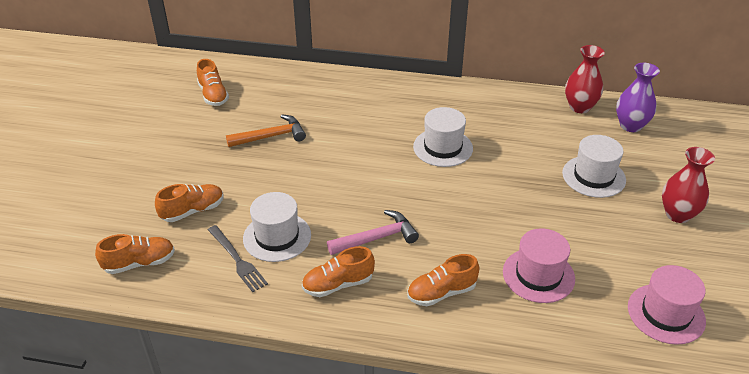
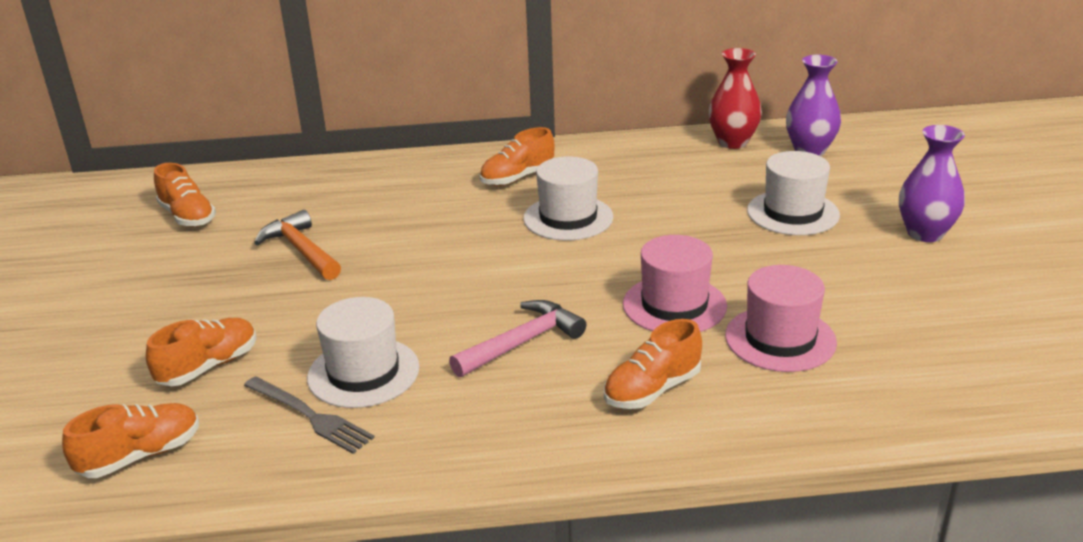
camera: 15 degrees left, 10 degrees down
orange hammer [226,115,306,147] -> orange hammer turned 90 degrees counterclockwise [254,210,341,280]
orange shoe [302,246,375,297] -> orange shoe moved to [480,127,554,186]
pink hat [628,265,706,345] -> pink hat moved to [623,235,727,332]
red vase [662,147,715,223] -> purple vase [899,125,965,242]

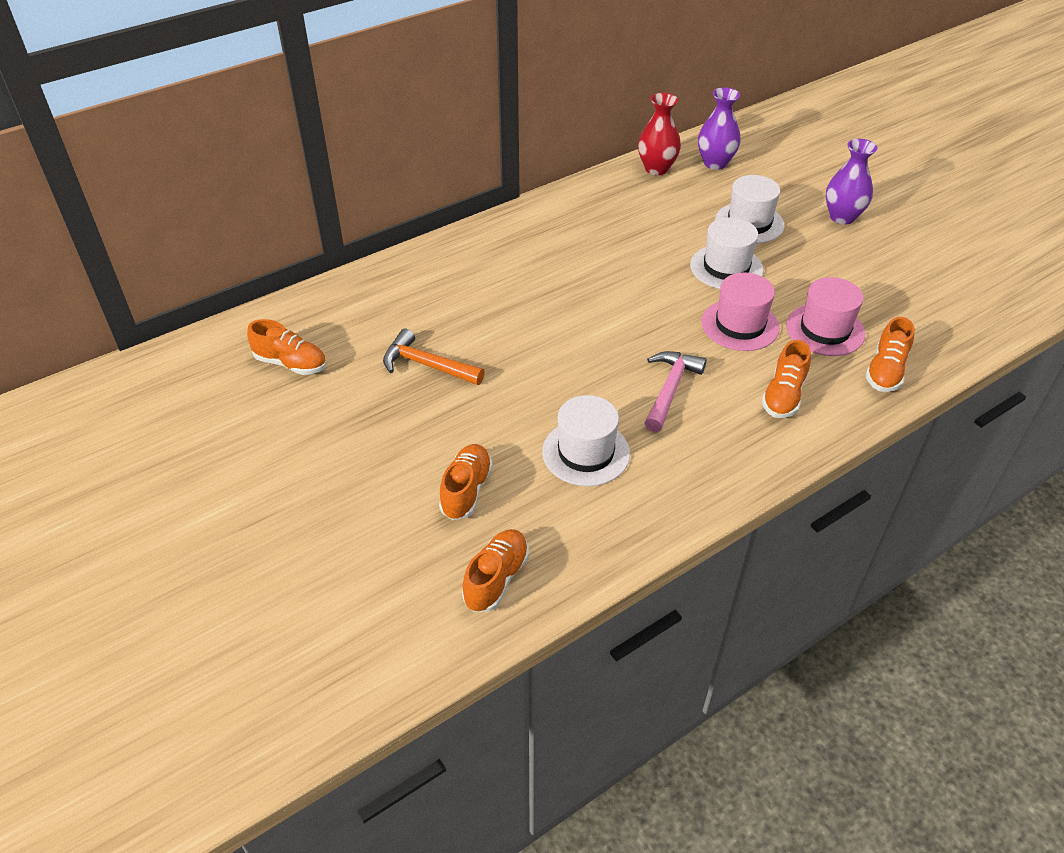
camera: 30 degrees left, 15 degrees up
grey fork [244,376,375,454] -> none
orange shoe [480,127,554,186] -> orange shoe moved to [865,317,915,392]
white hat [523,156,613,240] -> white hat moved to [690,217,763,289]

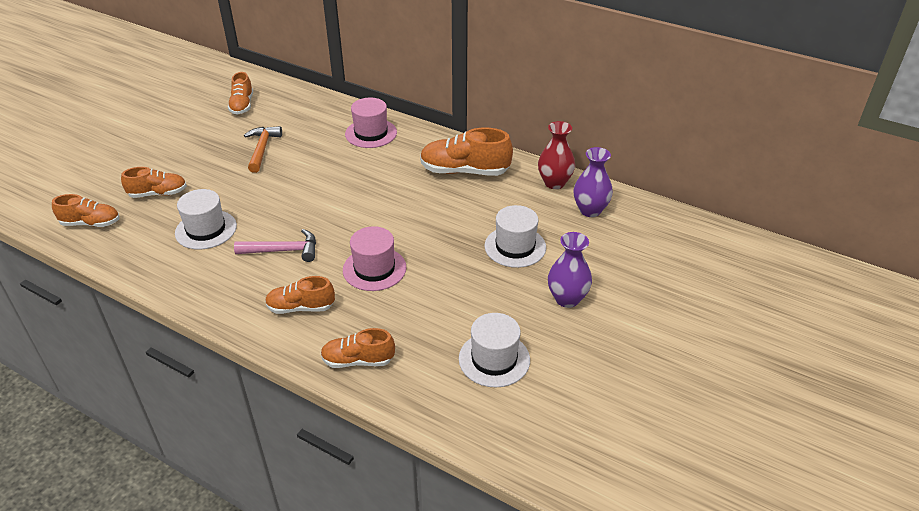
camera: 65 degrees right, 5 degrees down
white hat [690,217,763,289] -> white hat moved to [459,313,530,387]
pink hat [786,277,865,356] -> pink hat moved to [345,98,397,148]
none -> orange shoe [420,128,513,176]

